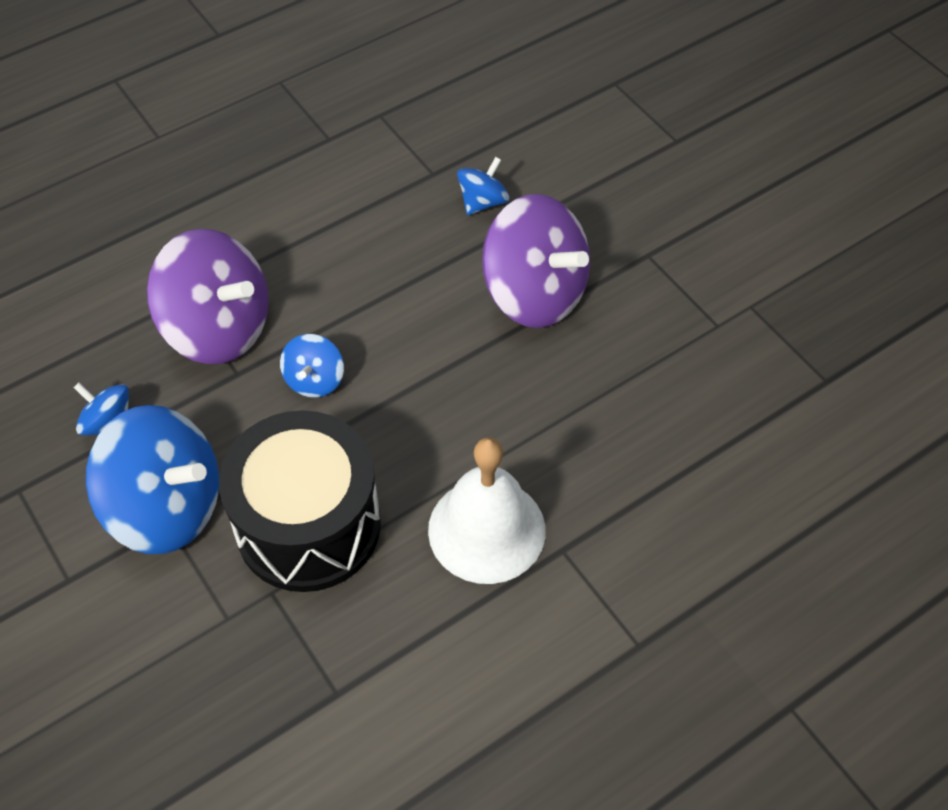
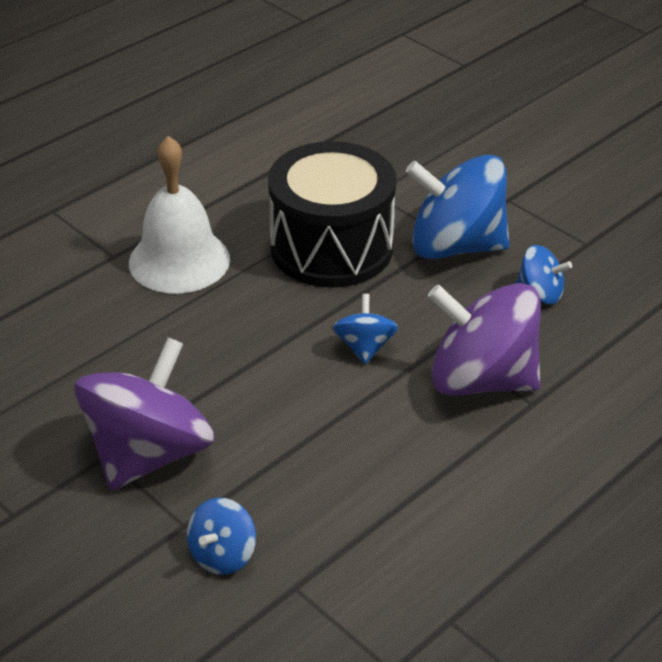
camera: 170 degrees right, 15 degrees down
purple spinning top [482,194,590,328] -> purple spinning top turned 90 degrees clockwise [75,337,215,490]

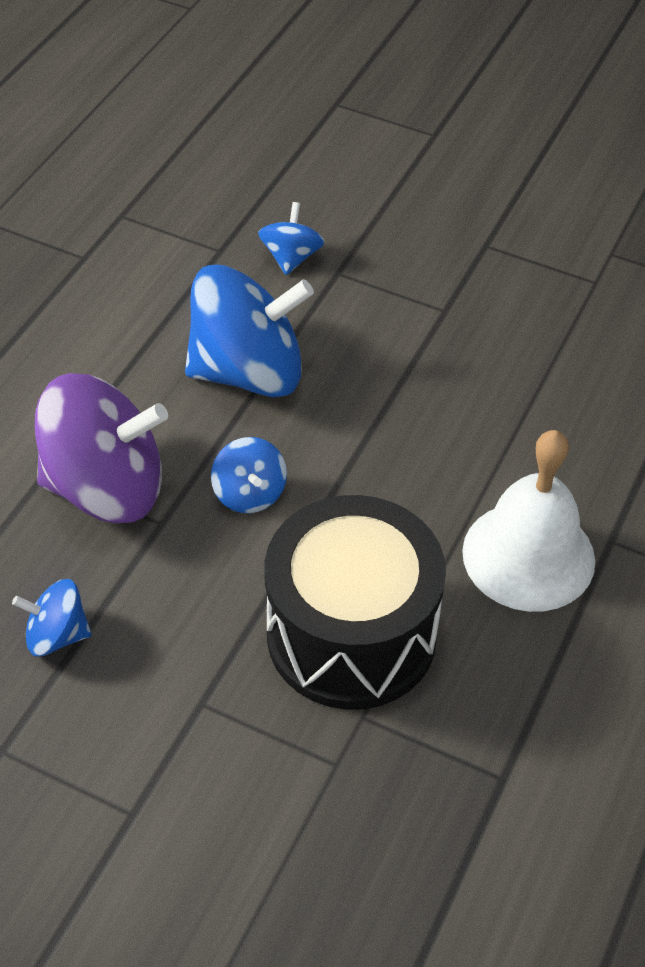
camera: 160 degrees right, 10 degrees up
purple spinning top [75,337,215,490] -> none
blue spinning top [406,155,509,259] -> blue spinning top moved to [185,265,314,397]

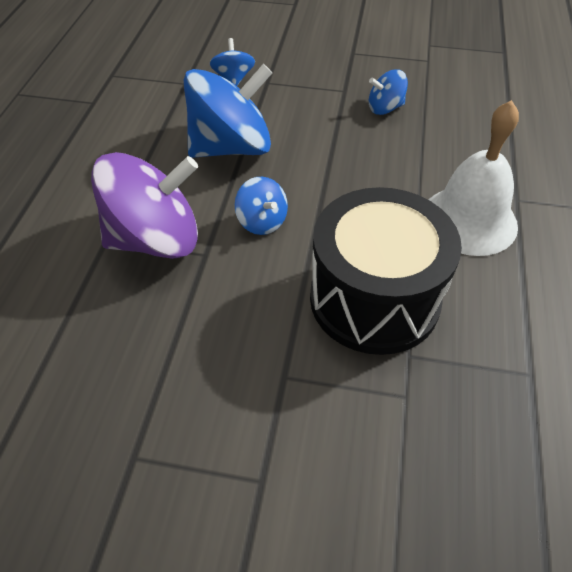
camera: 15 degrees left, 0 degrees up
blue spinning top [12,579,92,656] -> blue spinning top moved to [369,69,408,115]

